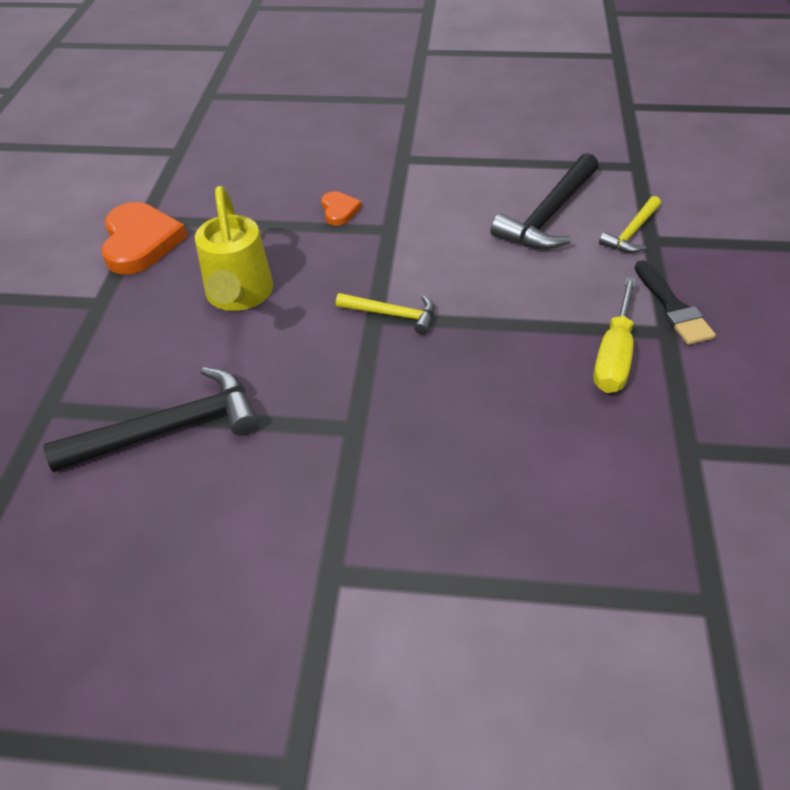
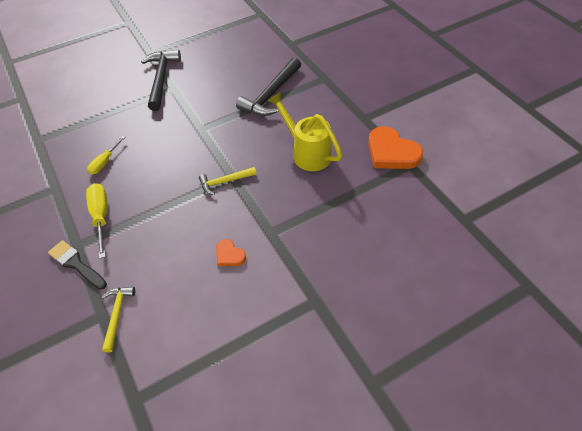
camera: 145 degrees right, 5 degrees up
orange heart [321,191,362,226] -> orange heart moved to [216,239,246,266]
black hammer [490,153,598,250] -> black hammer moved to [141,50,181,111]
none -> yellow screwdriver [87,136,125,175]

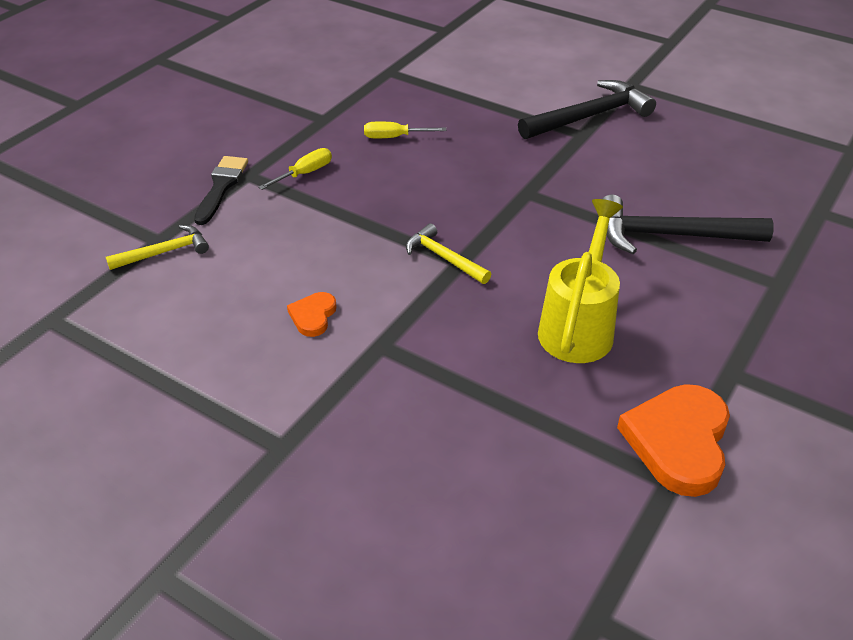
camera: 60 degrees right, 10 degrees down
yellow screwdriver [86,183,108,259] -> yellow screwdriver [258,148,332,190], size x0.65

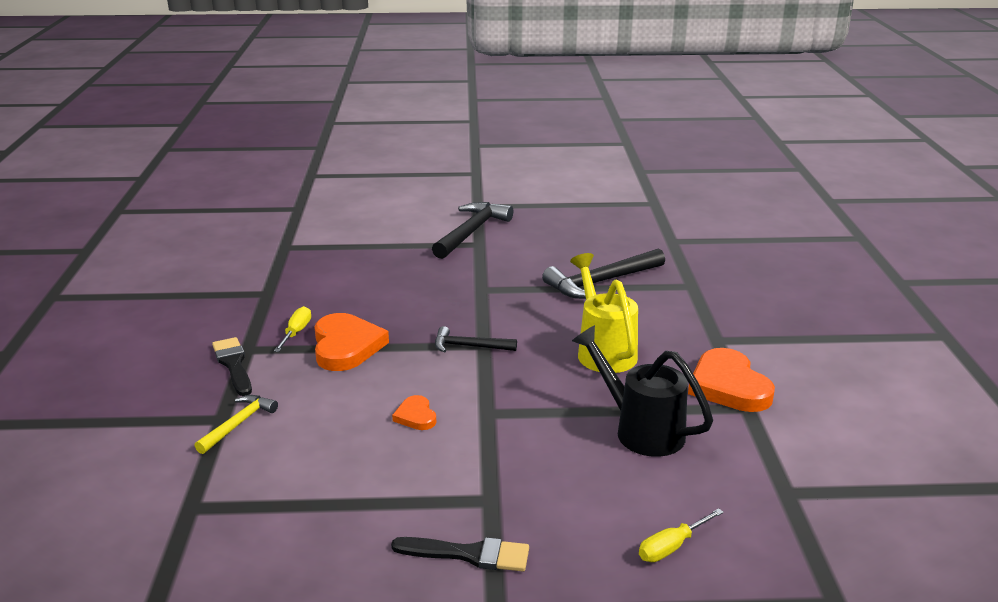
camera: 35 degrees left, 15 degrees down
yellow screwdriver [364,122,446,138] -> yellow screwdriver moved to [639,508,724,562]
yellow hammer [406,223,491,284] -> black hammer [435,326,517,353]
none -> orange heart [314,313,389,371]
none -> black brush [391,537,529,571]
none -> black watering can [572,325,713,457]

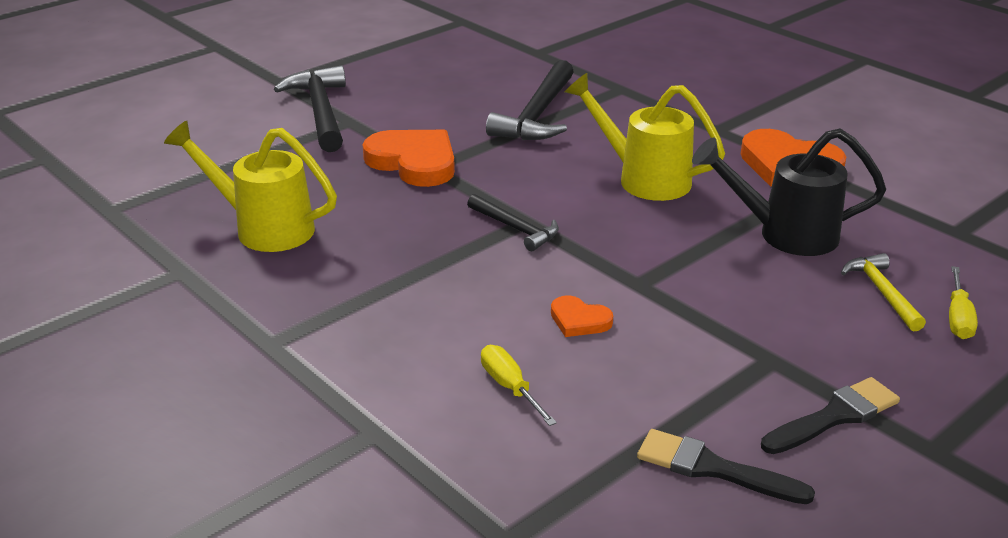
camera: 40 degrees left, 5 degrees up
yellow hammer [195,395,278,454] -> yellow hammer moved to [841,253,926,332]
black brush [212,337,252,396] -> black brush moved to [637,429,815,504]
yellow screwdriver [274,306,311,352] -> yellow screwdriver moved to [481,345,557,426]
orange heart [314,313,389,371] -> orange heart moved to [363,130,455,187]
black hammer [435,326,517,353] -> black hammer turned 105 degrees counterclockwise [467,194,559,251]
none -> yellow watering can [164,121,337,252]

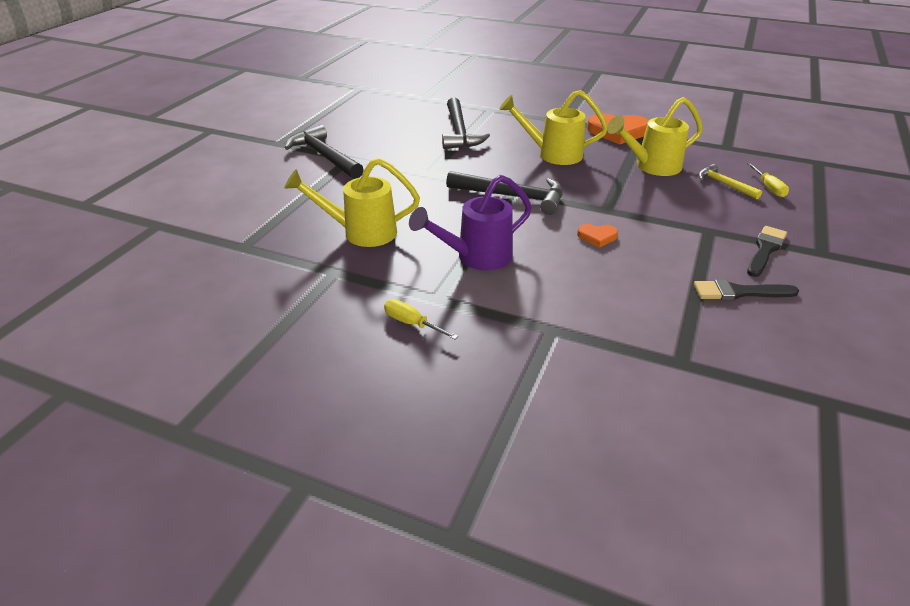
camera: 25 degrees left, 5 degrees up
orange heart [363,130,455,187] -> none
black hammer [467,194,559,251] -> black hammer [446,171,563,215], size x1.76
yellow screwdriver [481,345,557,426] -> yellow screwdriver moved to [384,299,458,340]
black watering can [692,128,886,256] -> yellow watering can [607,97,703,176]
none -> purple watering can [409,175,532,270]

